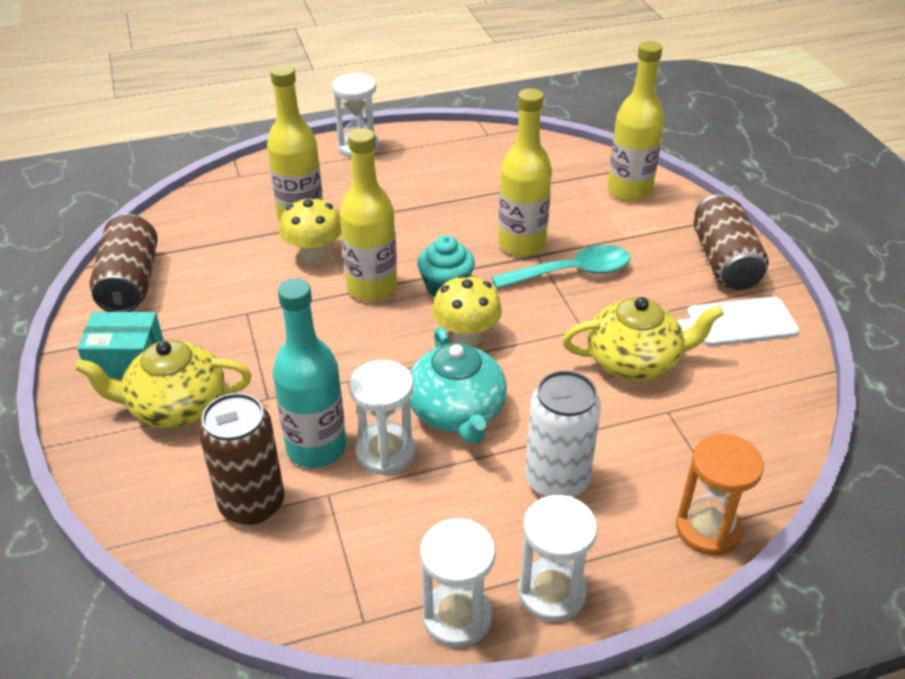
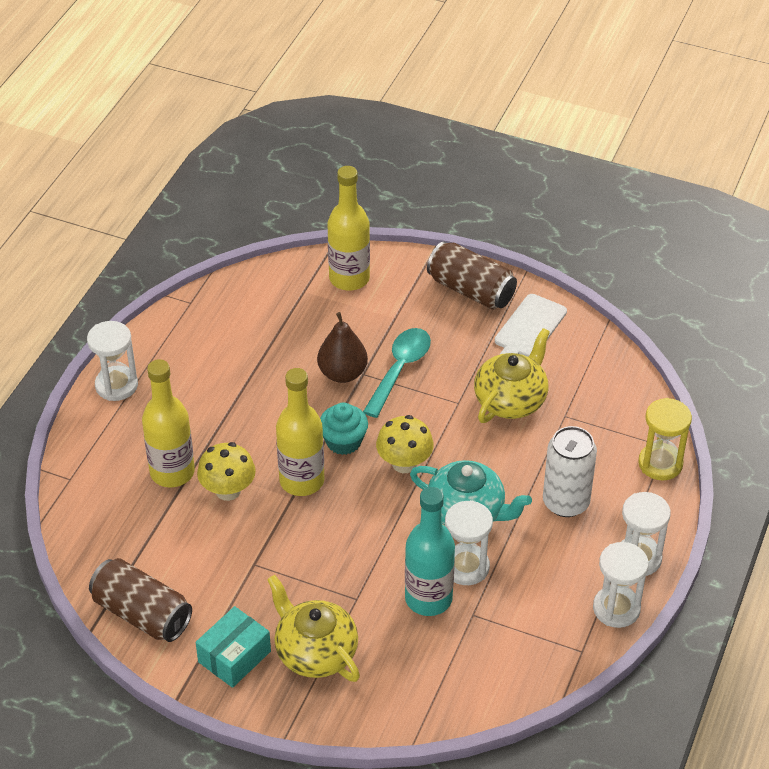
camera: 50 degrees left, 5 degrees up
yellow teapot [75,340,252,429] -> yellow teapot turned 105 degrees clockwise [267,575,360,682]
brown can [199,393,285,525] -> none
yellow bottle [498,88,552,256] -> brown pear [317,312,368,383]
orange hourglass [676,434,764,556] -> yellow hourglass [638,398,692,481]

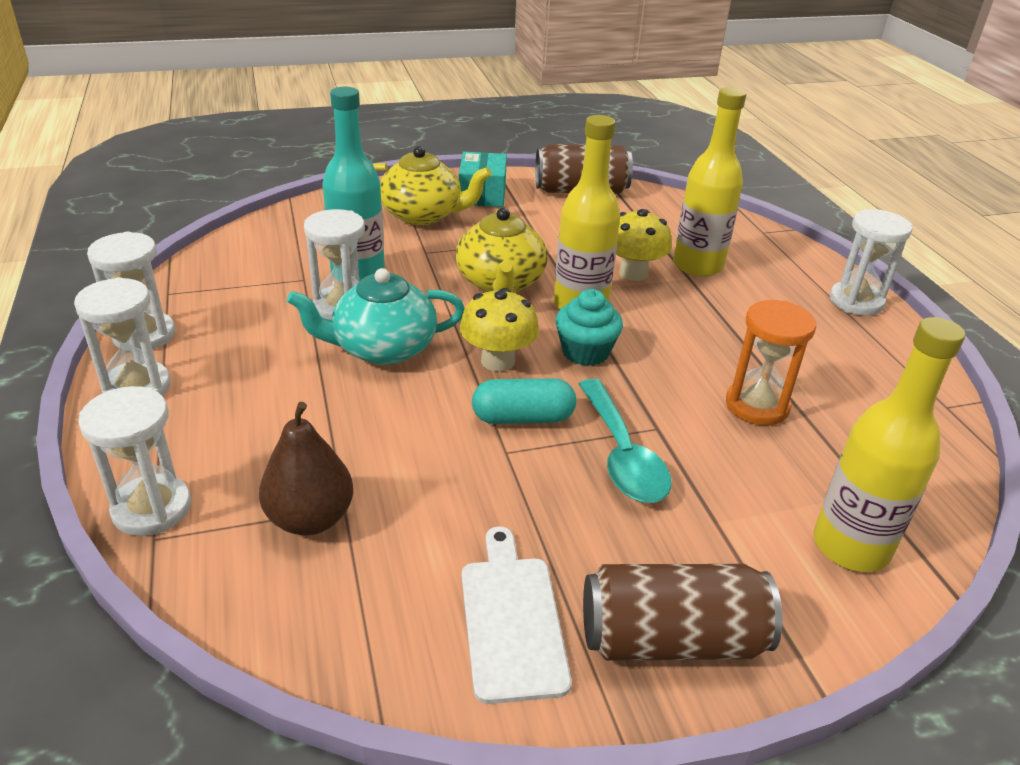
camera: 140 degrees right, 10 degrees down
brown pear [317,312,368,383] -> brown pear moved to [259,402,353,535]
yellow teapot [474,328,550,423] -> yellow teapot moved to [455,207,548,293]
white can [543,426,597,517] -> none
yellow hourglass [638,398,692,481] -> white hourglass [78,386,191,536]
none -> turquoise capsule [472,378,576,424]
none -> orange hourglass [726,300,816,426]

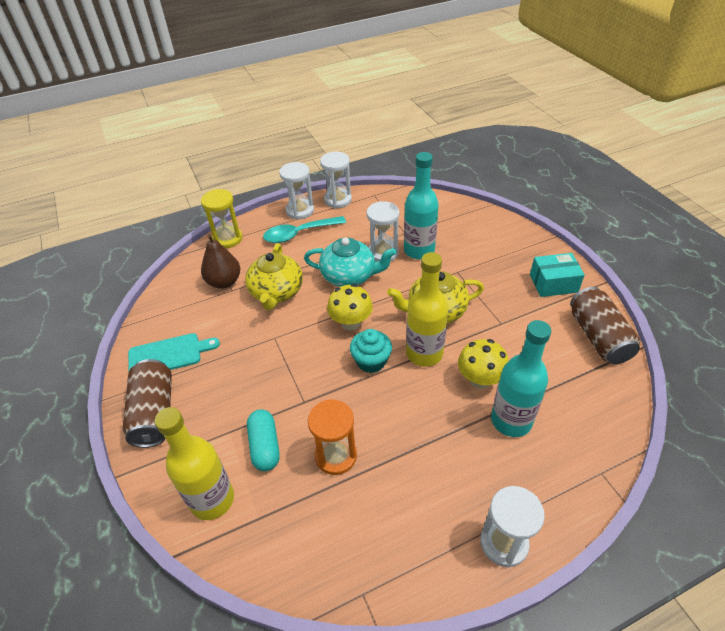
camera: 85 degrees right, 10 degrees up
white hourglass [78,386,191,536] -> yellow hourglass [201,189,242,248]
turquoise teapot [287,268,465,365] -> turquoise teapot turned 120 degrees clockwise [304,237,396,287]
yellow teapot [373,146,492,225] -> yellow teapot moved to [245,243,303,310]
white cutting board [462,527,572,704] -> turquoise cutting board [128,333,220,370]
turquoise capsule [472,378,576,424] -> turquoise capsule moved to [247,409,280,471]
turquoise spoon [579,379,672,503] -> turquoise spoon moved to [263,216,346,243]
yellow bottle [673,87,746,277] -> turquoise bottle [491,320,551,437]

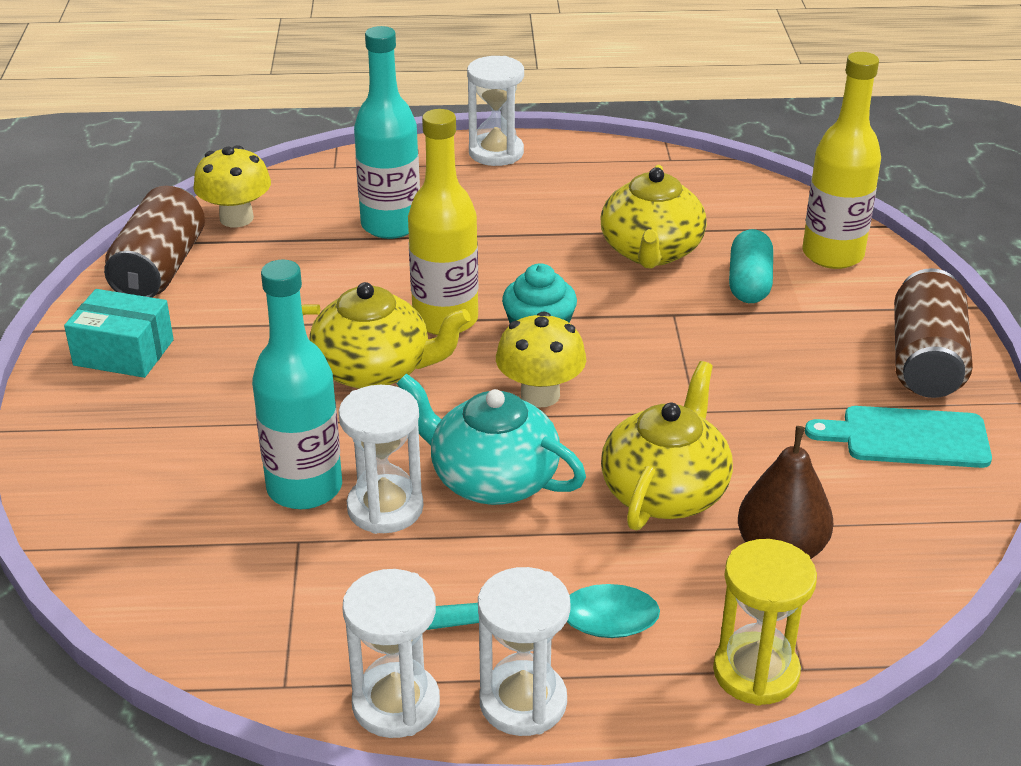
camera: 160 degrees left, 10 degrees down
orange hourglass [308,399,357,475] -> yellow teapot [600,165,707,269]
yellow mushroom [458,339,509,389] -> yellow mushroom moved to [193,145,271,227]

